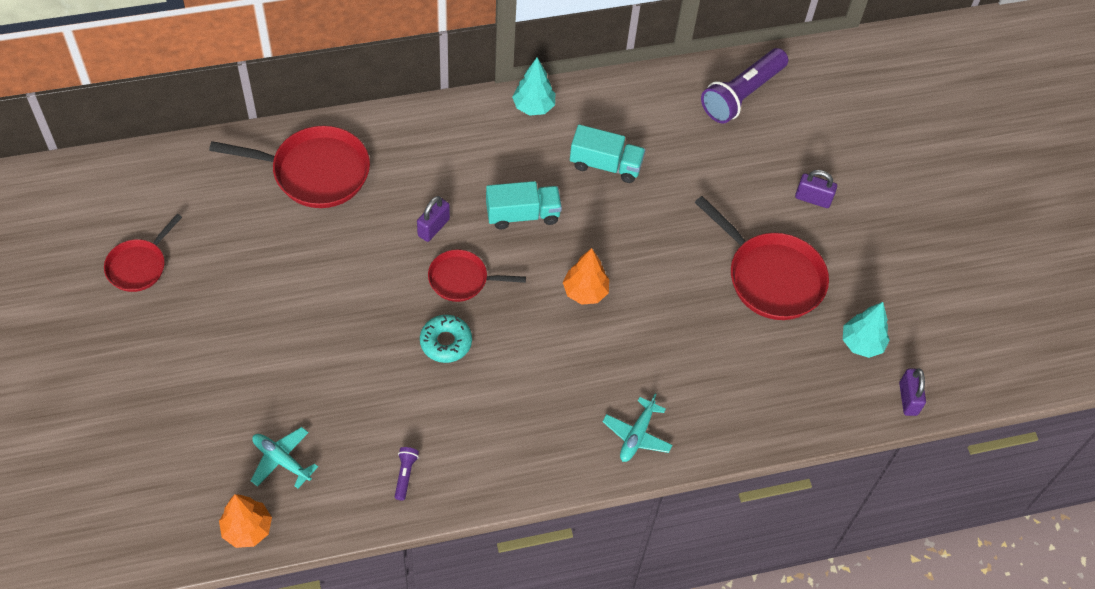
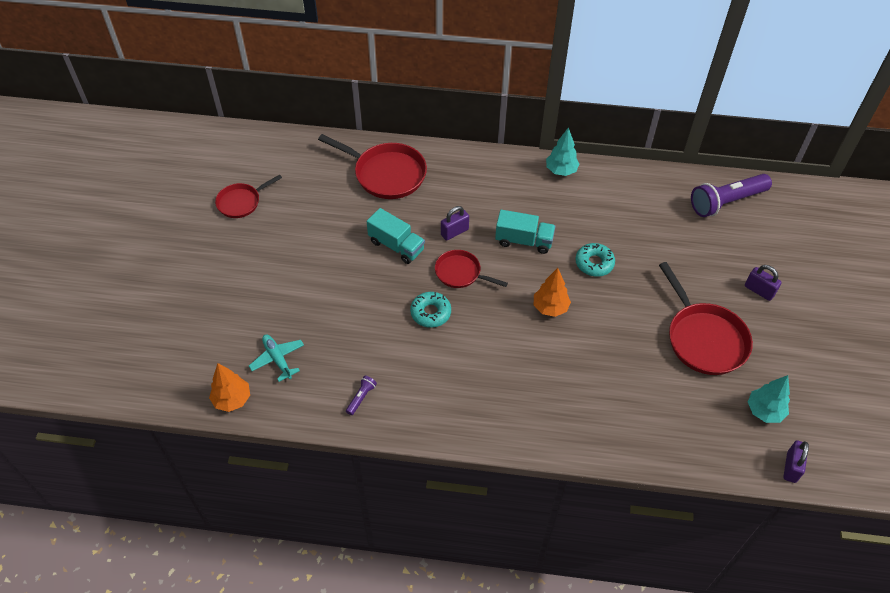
camera: 25 degrees right, 5 degrees down
turquoise truck [570,124,645,183] -> turquoise truck moved to [367,208,425,264]
turquoise plane [602,394,672,462] -> none
none -> turquoise donut [575,243,615,277]

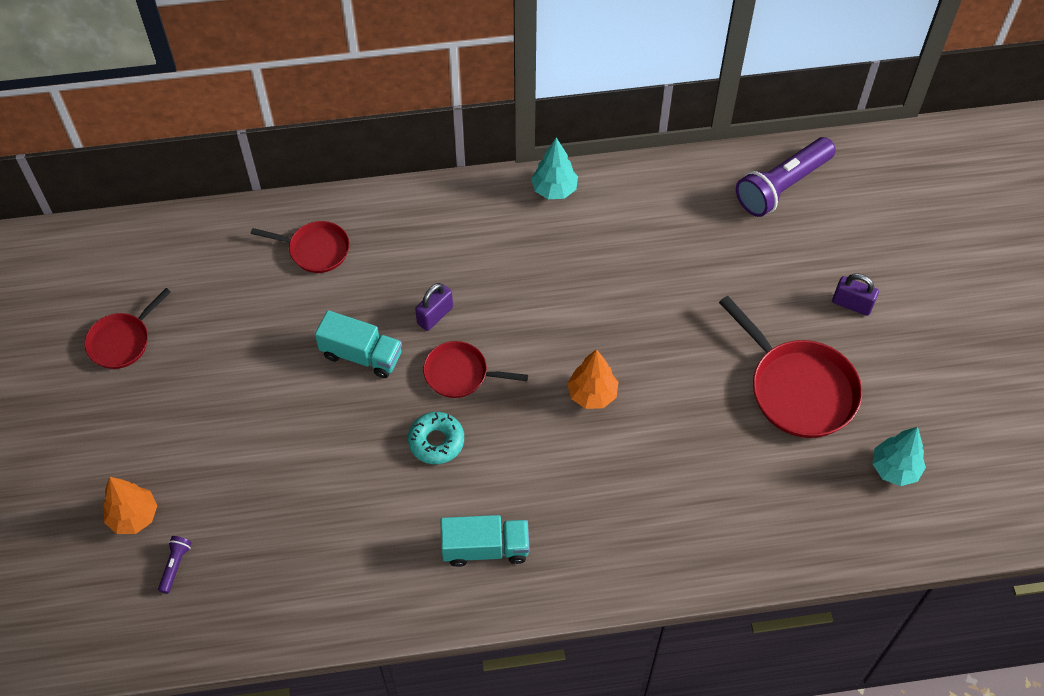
camera: 15 degrees left, 5 degrees up
orange tree [209,363,250,412] -> orange tree moved to [103,477,157,534]
turquoise plane [249,334,304,382] -> none
red pan [318,134,427,199] -> red pan [251,221,349,273], size x0.59
purple flashlight [346,375,377,415] -> purple flashlight moved to [158,536,192,594]
turquoise truck [495,210,555,254] -> turquoise truck moved to [440,515,529,567]
turquoise donut [575,243,615,277] -> none
purple padlock [783,440,809,483] -> none

